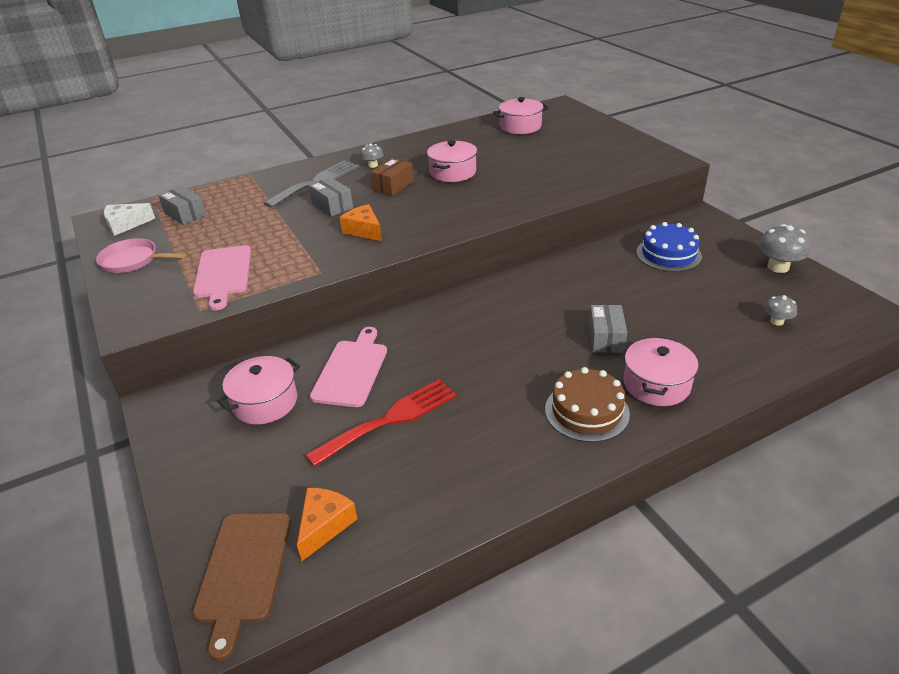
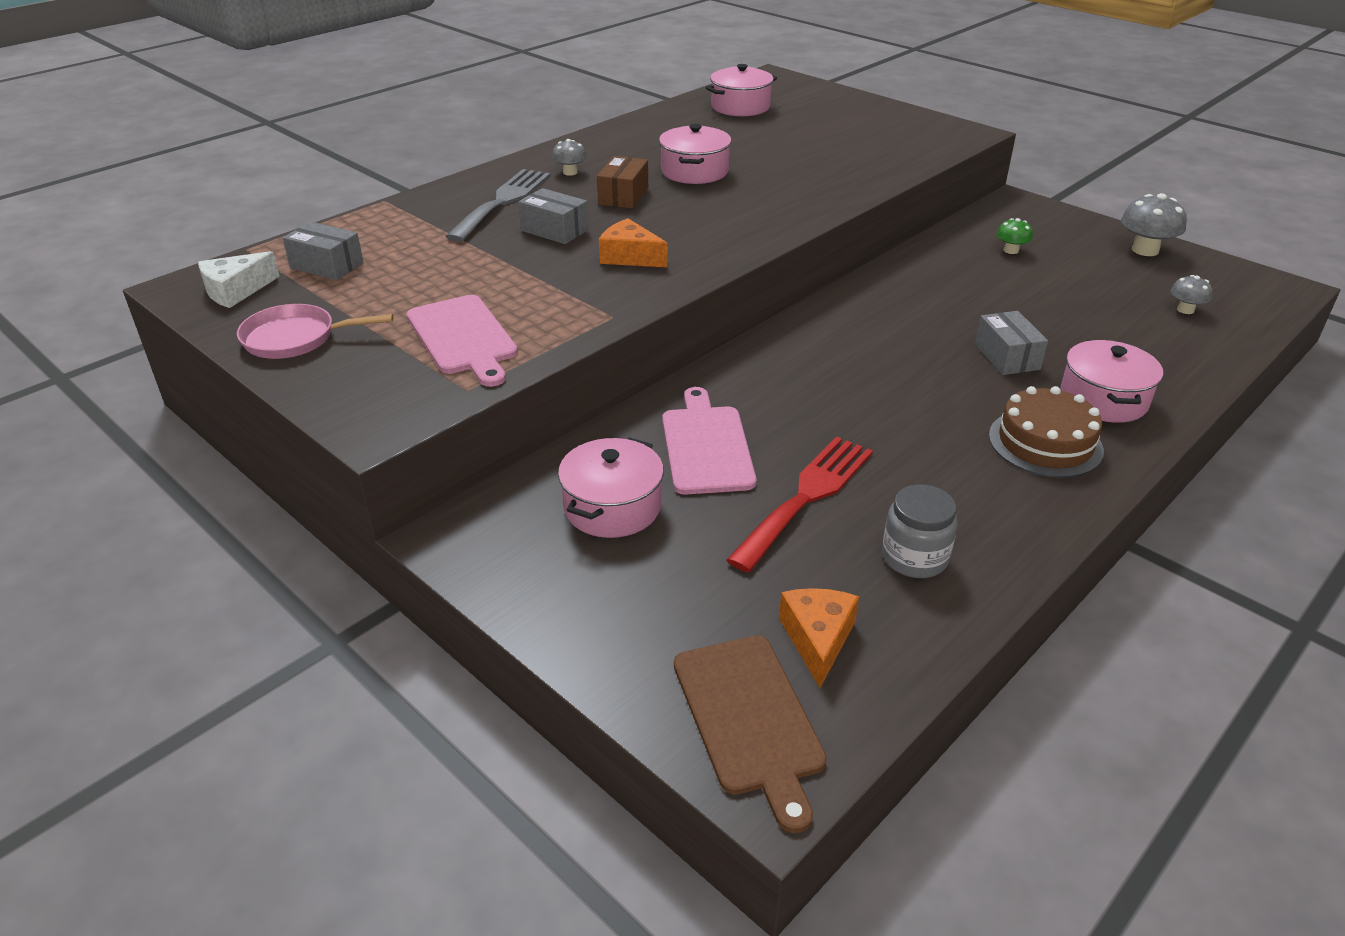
camera: 20 degrees left, 0 degrees up
blue cake [636,222,702,272] -> green mushroom [996,218,1033,254]
none -> grey jar [882,484,958,578]

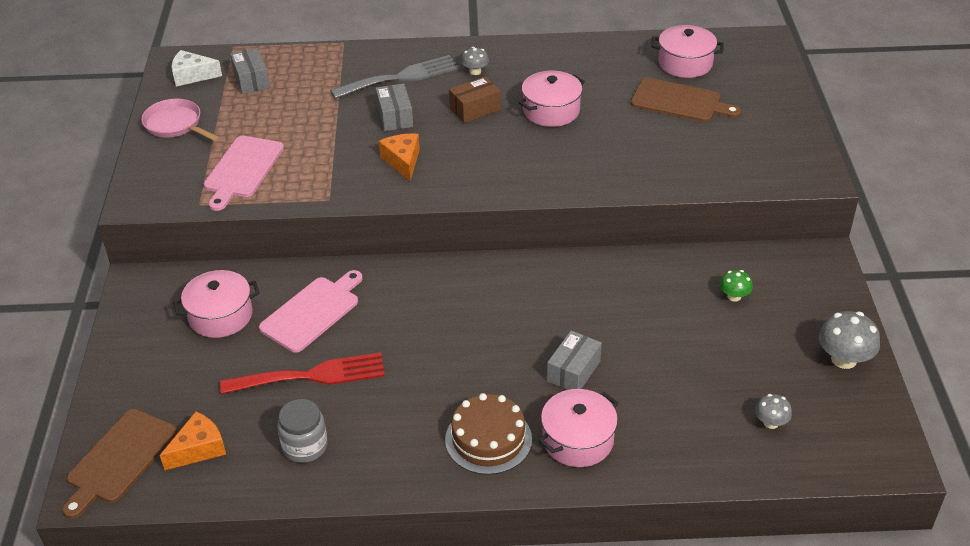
camera: 45 degrees right, 5 degrees up
none -> brown cutting board [631,78,741,122]

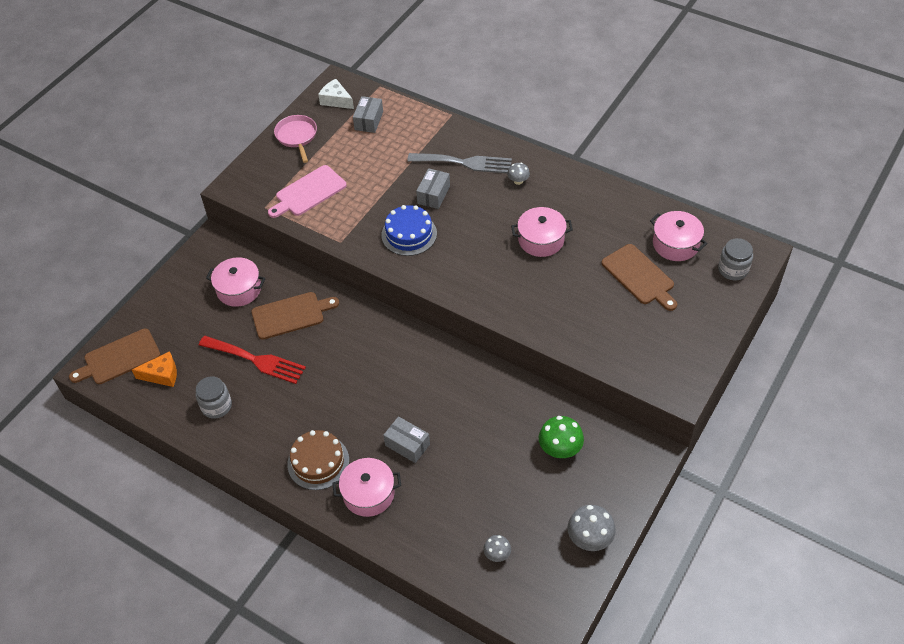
camera: 35 degrees right, 10 degrees up
pink cutting board [259,270,363,353] -> brown cutting board [251,292,339,340]
orange cheese [379,134,420,181] -> blue cake [381,205,437,256]
brown box [449,76,501,123] -> none
grey box [547,330,602,390] -> grey box turned 60 degrees clockwise [383,416,430,463]
green mushroom [720,270,753,302] -> green mushroom [539,416,584,458], size x1.73
none -> grey jar [718,238,753,280]

